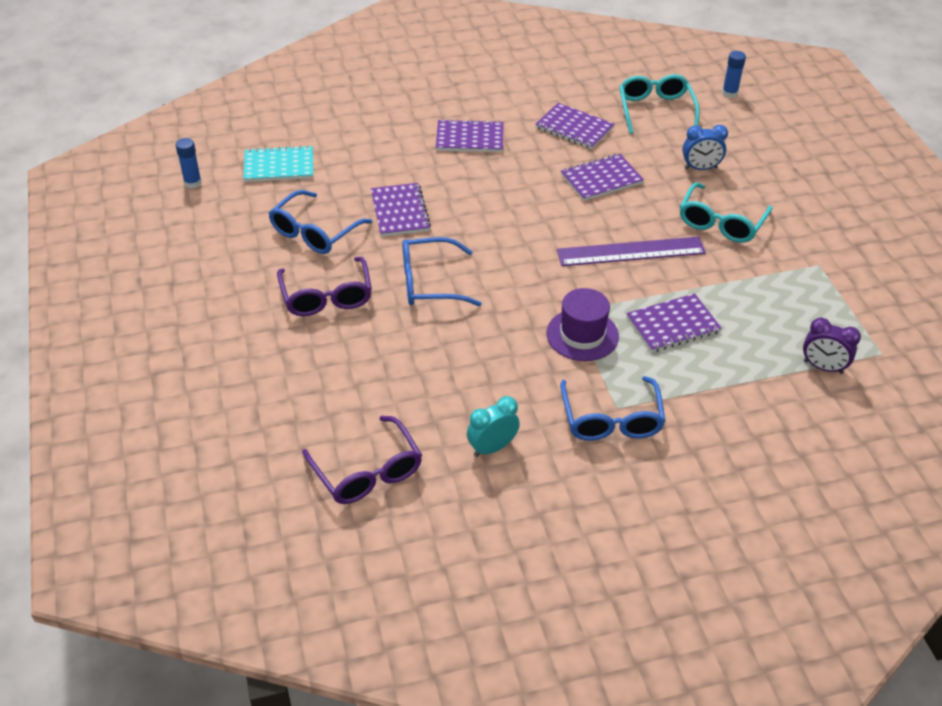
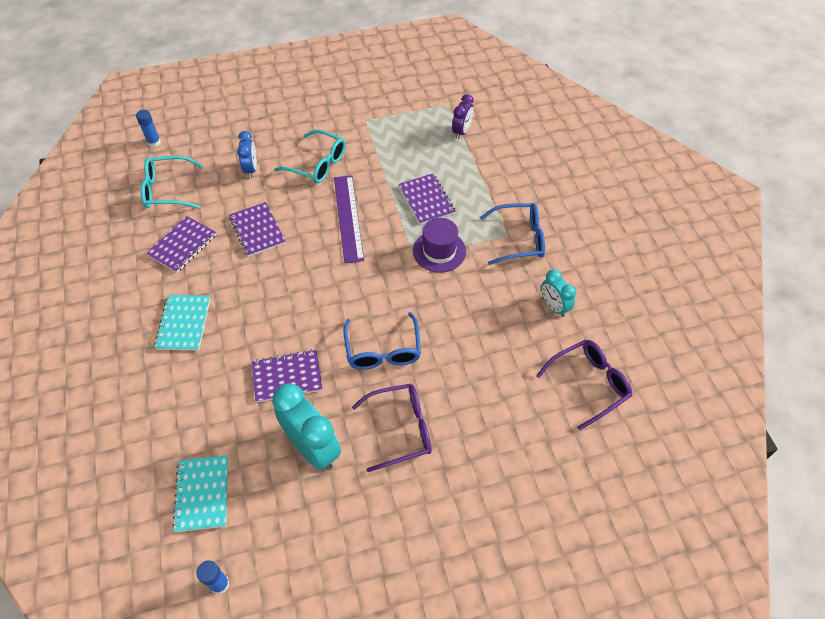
camera: 90 degrees left, 10 degrees up
blue glasses [269,190,372,254] -> turquoise clock [272,383,341,470]
purple notebook [436,119,504,152] -> turquoise notebook [154,295,210,351]

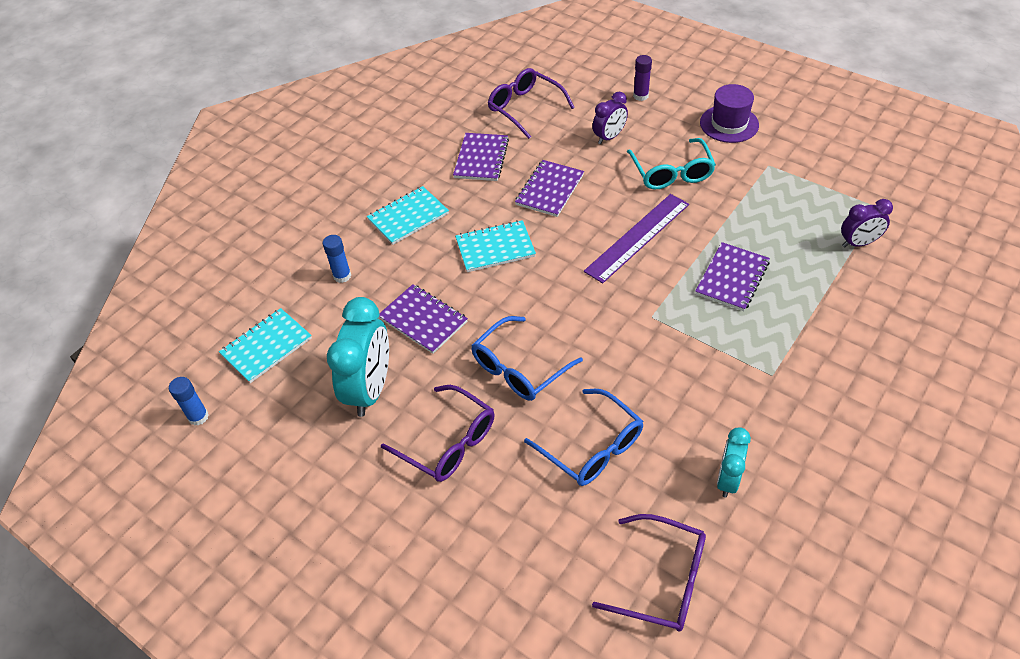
camera: 55 degrees right, 5 degrees down
blue glue stick [136,110,161,147] -> blue glue stick moved to [323,235,351,283]
turquoise glasses [141,155,203,209] -> purple glasses [488,68,575,139]
purple notebook [146,216,216,273] -> purple notebook turned 75 degrees counterclockwise [453,133,509,181]
blue clock [237,131,257,178] -> purple clock [592,92,628,144]
purple hat [413,218,466,273] -> purple hat moved to [700,84,759,143]
blue glasses [480,203,545,265] -> blue glasses moved to [524,389,643,486]
none -> turquoise notebook [455,220,536,272]
none -> purple glue stick [633,55,652,101]

